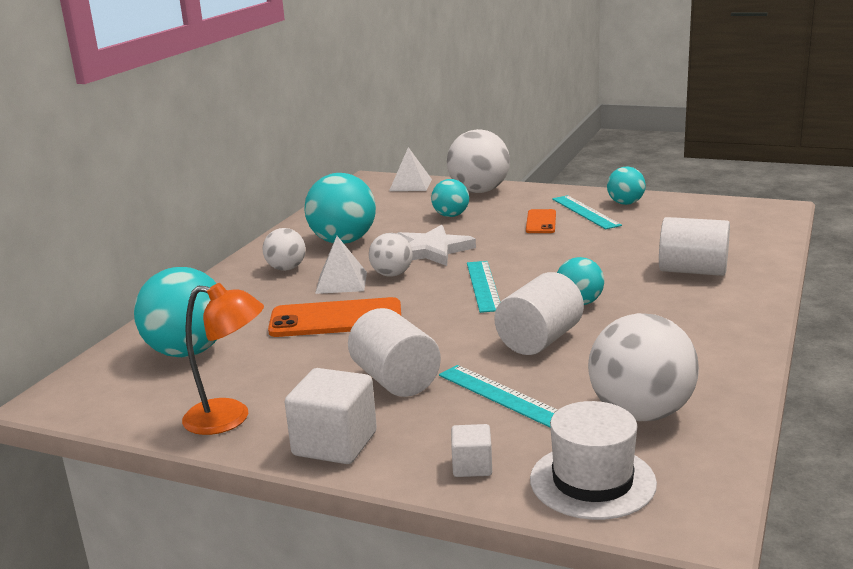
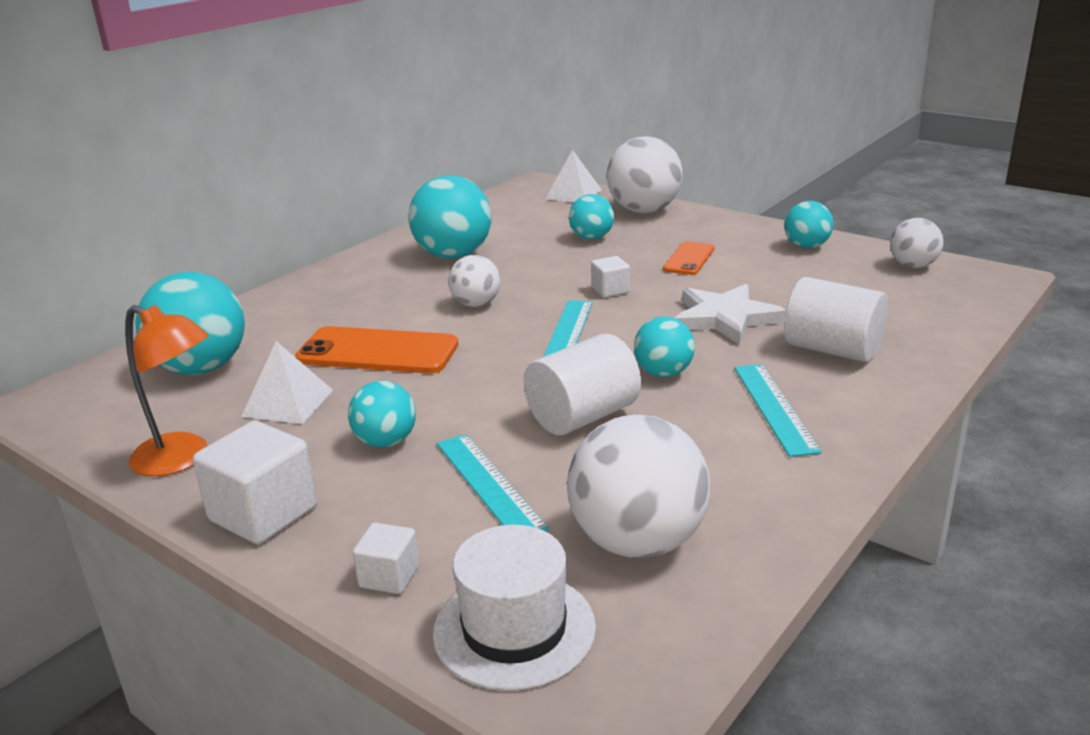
camera: 15 degrees right, 5 degrees up
white ball [262,228,306,271] -> white ball moved to [890,218,943,268]
white pyramid [315,236,367,294] -> white pyramid moved to [241,341,333,424]
white cylinder [348,308,441,397] -> turquoise ball [348,381,416,448]
white star [397,225,476,266] -> white star moved to [675,284,786,345]
turquoise ruler [552,195,622,229] -> turquoise ruler moved to [734,364,822,457]
none -> white cube [591,256,630,298]

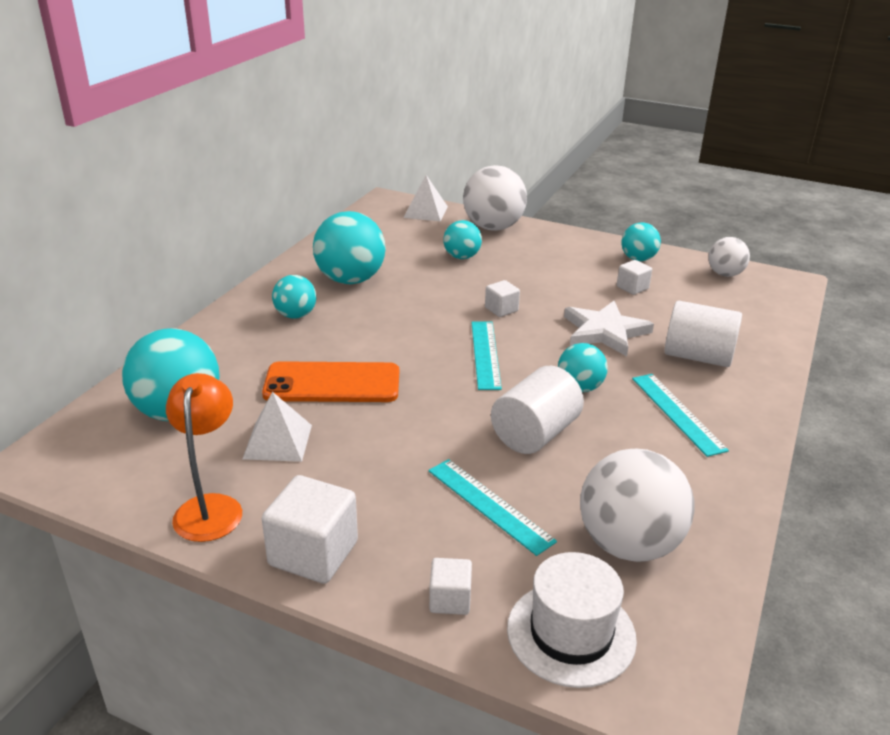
camera: 15 degrees left, 5 degrees up
orange lamp [125,305,209,476] -> orange lamp turned 105 degrees counterclockwise [166,373,242,542]
turquoise ball [348,381,416,448] -> turquoise ball moved to [272,275,316,319]
white ball [448,255,500,307] -> none
orange phone [663,241,715,275] -> none
none -> white cube [617,260,652,295]

